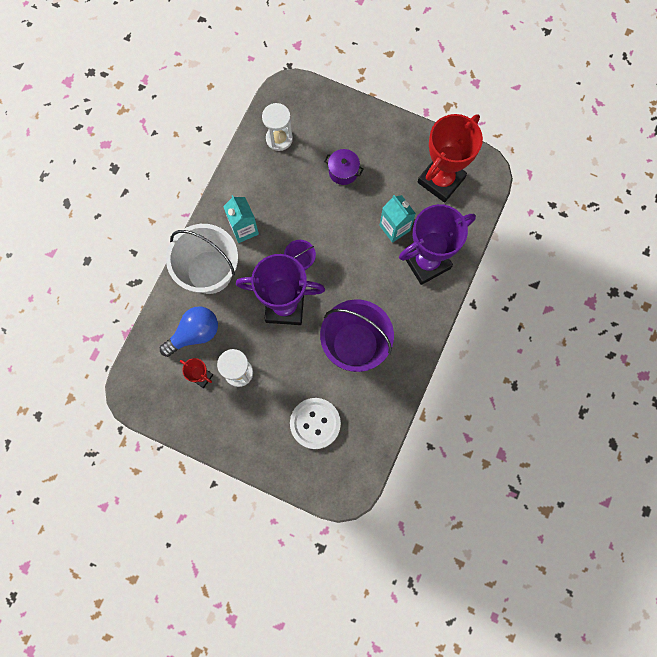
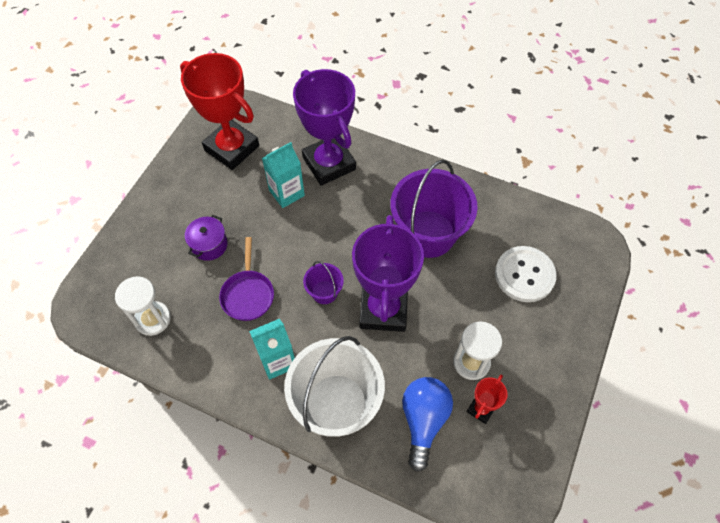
camera: 90 degrees left, 15 degrees down
blue light bulb [160,307,218,357] -> blue light bulb turned 45 degrees clockwise [402,377,453,472]
none -> purple pan [219,237,274,321]

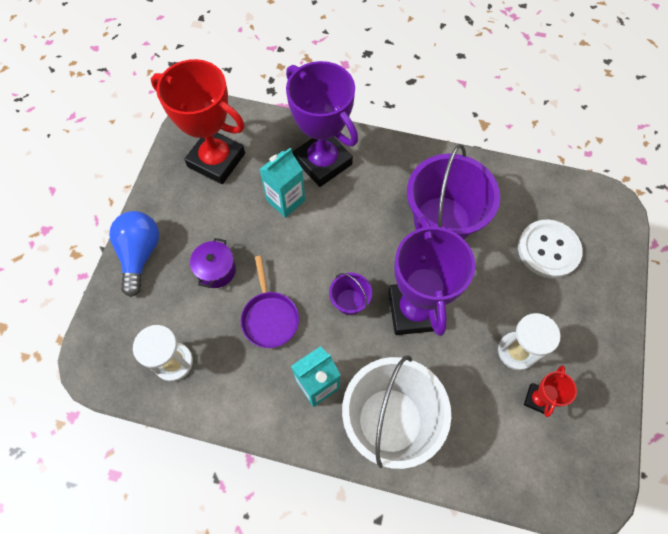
camera: 10 degrees left, 5 degrees up
blue light bulb [402,377,453,472] -> blue light bulb moved to [109,211,159,297]

